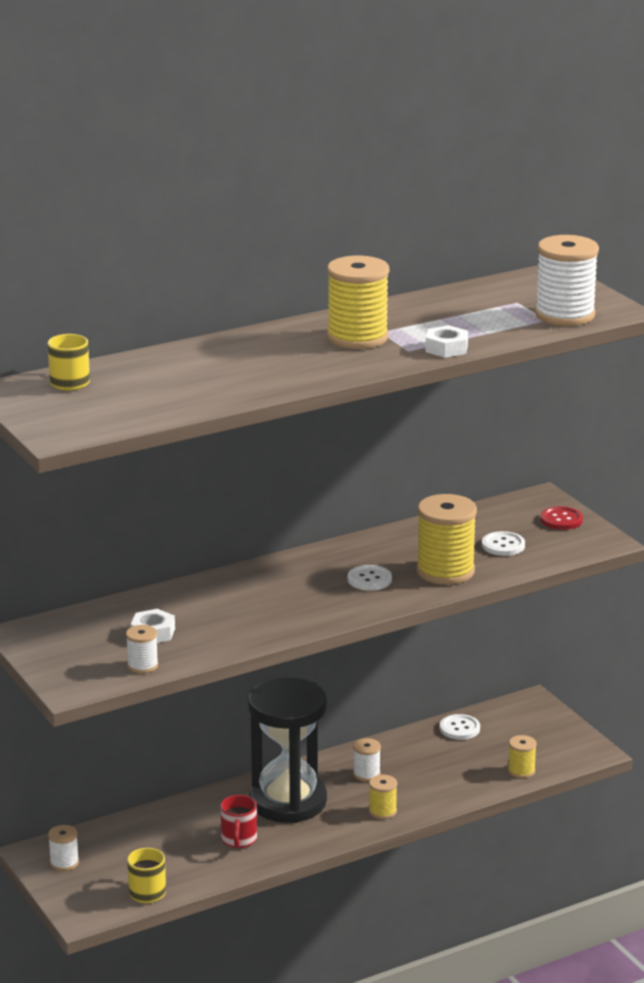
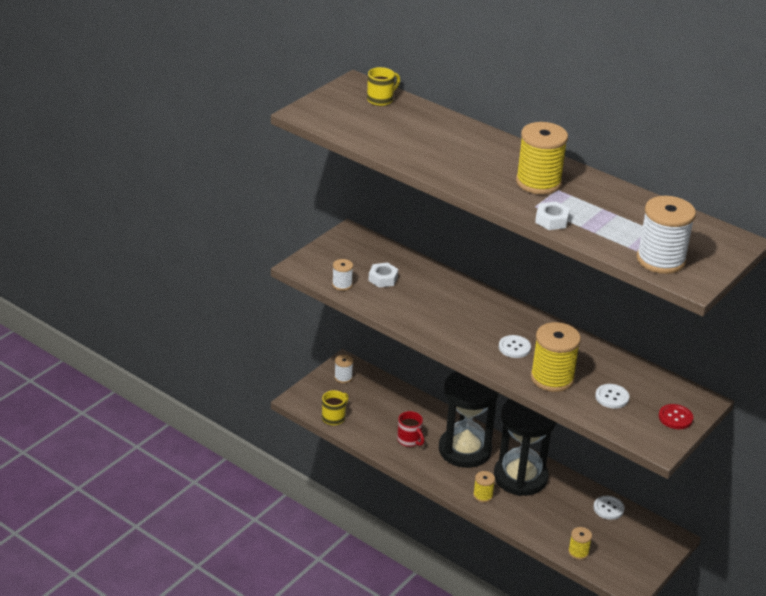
camera: 65 degrees right, 10 degrees up
red mug [220,795,257,848] -> red mug turned 105 degrees counterclockwise [397,411,424,447]
white spool [353,738,381,781] -> black hourglass [494,399,557,496]

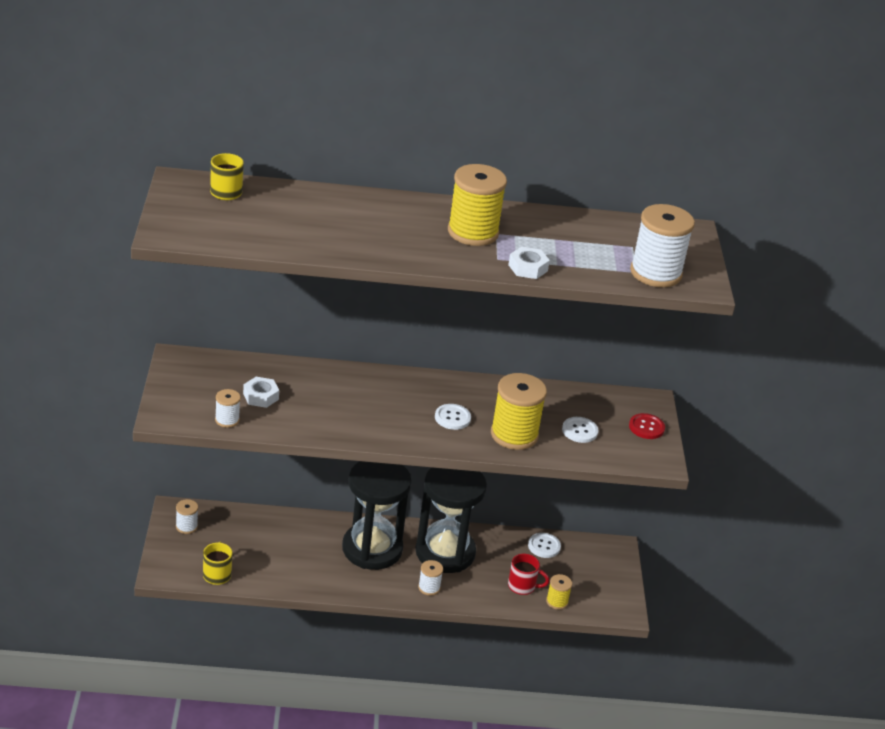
camera: 40 degrees left, 0 degrees up
red mug [397,411,424,447] -> red mug moved to [508,553,550,595]
yellow spool [473,471,495,503] -> white spool [418,560,443,596]

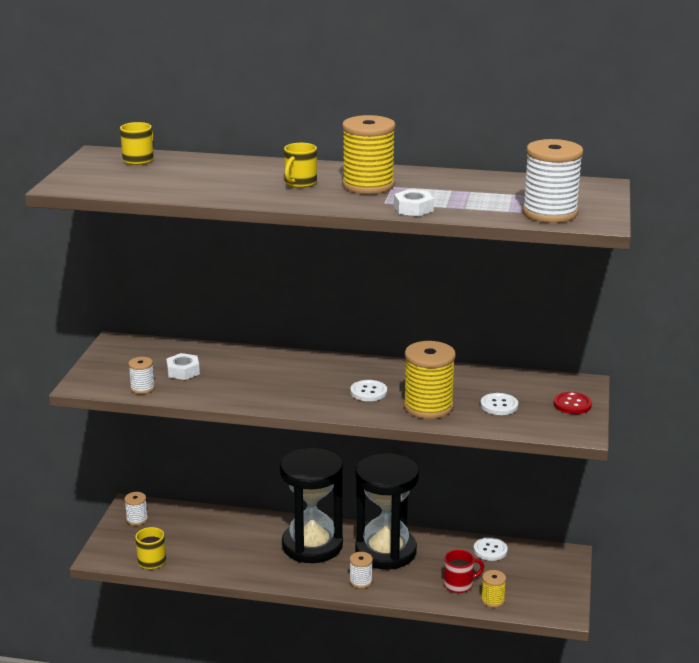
camera: 15 degrees right, 10 degrees down
red mug [508,553,550,595] -> red mug turned 45 degrees counterclockwise [444,550,485,593]
none -> yellow mug [284,143,317,188]

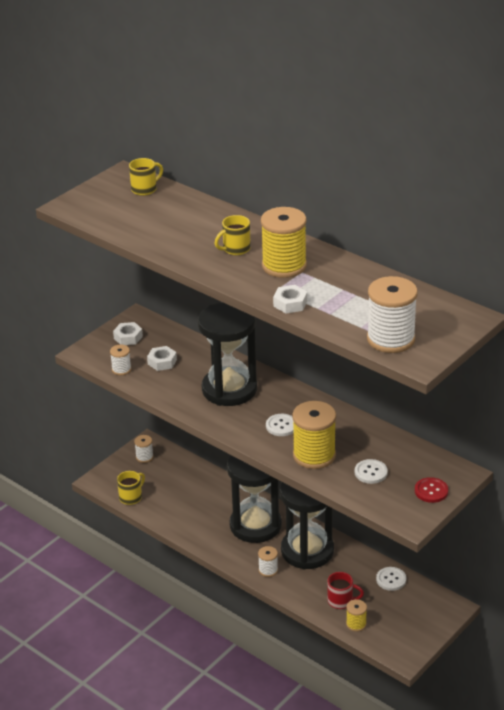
camera: 30 degrees right, 10 degrees up
none -> white nut [113,322,143,345]
none -> black hourglass [198,302,257,406]

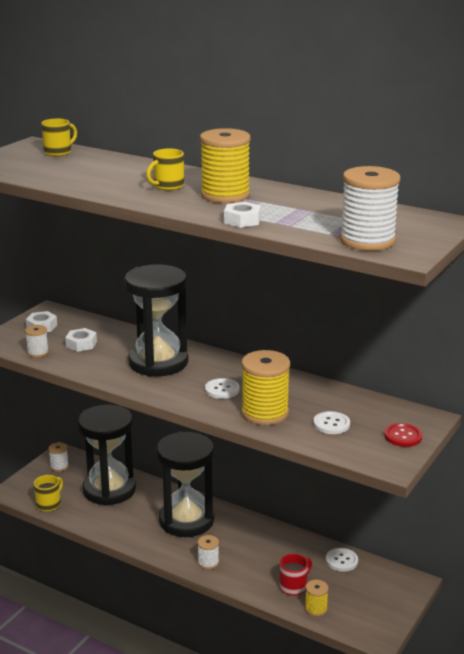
camera: 10 degrees left, 10 degrees down
black hourglass [280,482,334,569] -> black hourglass moved to [77,405,136,506]
red mug [327,572,364,609] -> red mug turned 45 degrees counterclockwise [279,554,312,596]

